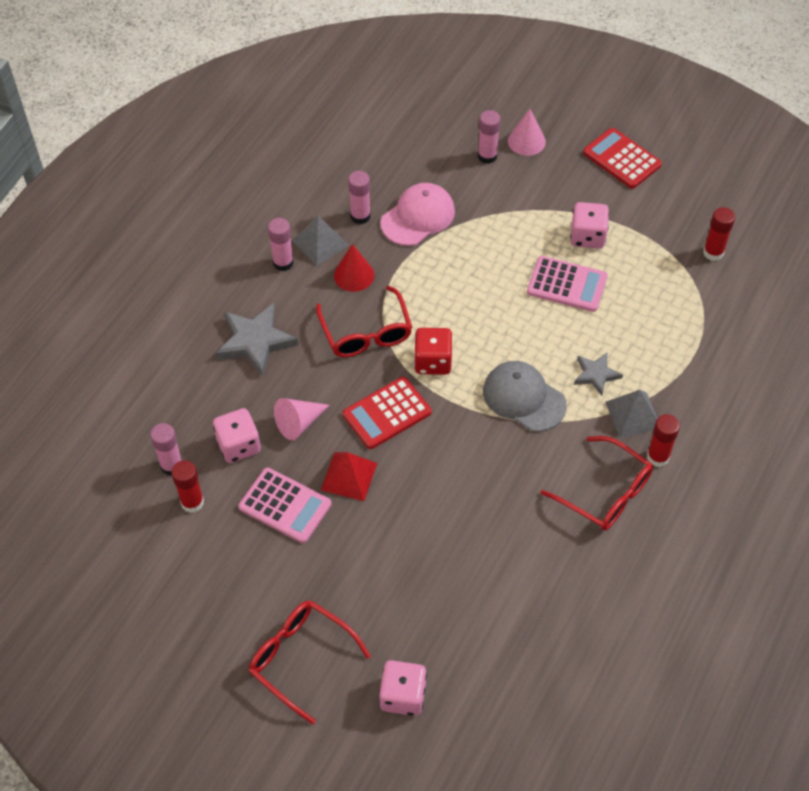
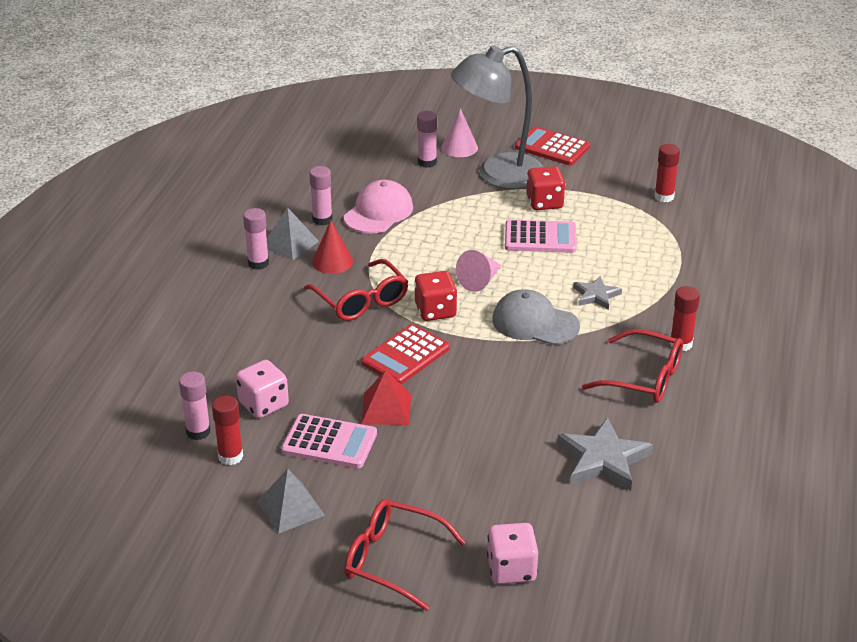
camera: 15 degrees left, 20 degrees down
grey star [215,303,298,377] -> grey star moved to [557,417,653,491]
pink cone [274,398,329,441] -> pink cone moved to [456,250,501,292]
pink dice [570,202,609,249] -> red dice [526,166,565,210]
grey pyramid [605,390,658,438] -> grey pyramid moved to [257,469,325,534]
none -> grey lamp [451,46,544,189]

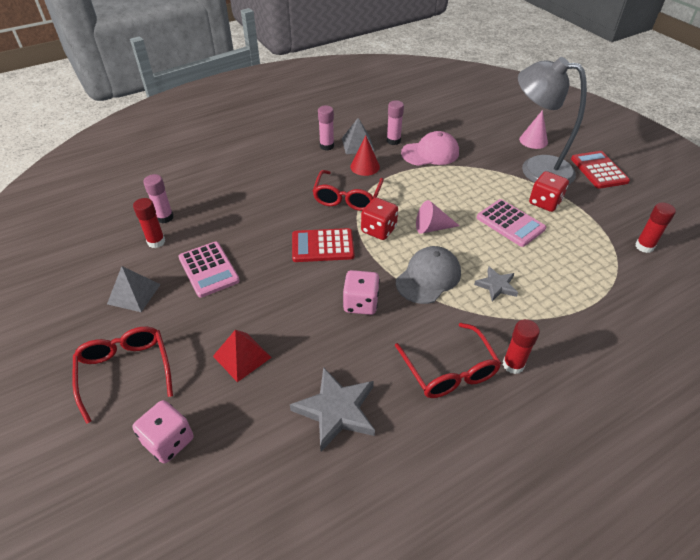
camera: 45 degrees right, 10 degrees up
pink dice [236,360,289,418] -> pink dice moved to [343,270,380,315]
red pyramid [361,370,411,425] -> red pyramid moved to [213,330,272,382]
pink glue stick [417,111,437,168] -> none
grey cap [492,289,580,345] -> grey cap turned 60 degrees clockwise [396,246,461,304]

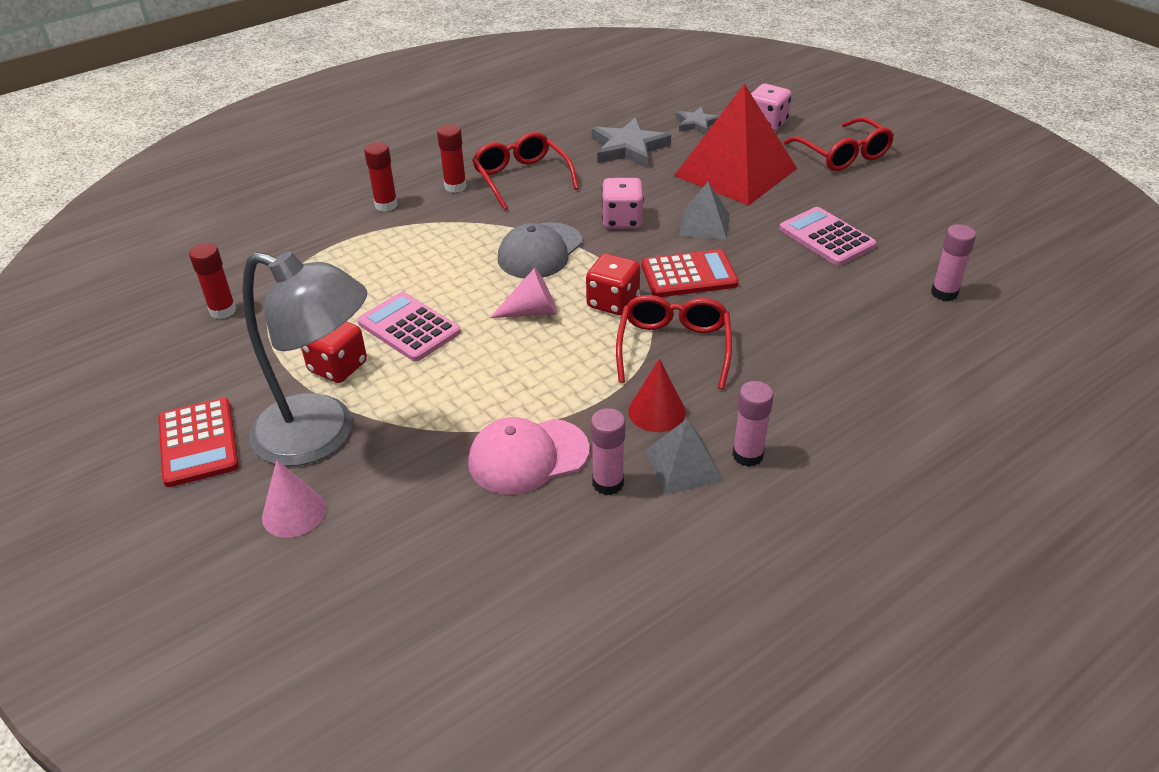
camera: 175 degrees right, 5 degrees down
grey pyramid [107,266,161,312] -> grey pyramid moved to [679,182,730,240]
red glue stick [133,198,165,248] -> red glue stick moved to [364,142,398,212]
red pyramid [213,330,272,382] -> red pyramid [674,83,797,206], size x2.03
grey star [474,267,518,301] -> grey star moved to [676,107,719,134]

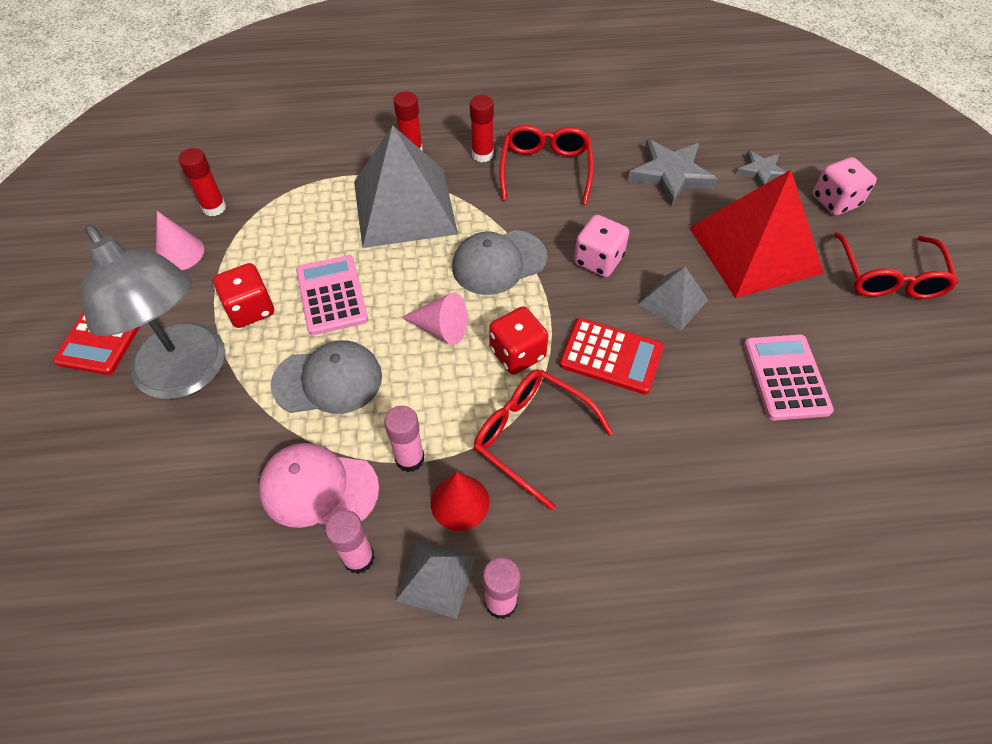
camera: 30 degrees right, 15 degrees up
pink cone [262,460,326,538] -> pink cone moved to [156,211,204,270]
red glasses [616,295,732,389] -> red glasses turned 90 degrees counterclockwise [474,369,613,510]
pink glue stick [931,224,976,301] -> pink glue stick moved to [384,406,425,472]
none -> grey cap [271,340,382,414]
none -> grey pyramid [354,125,458,248]

